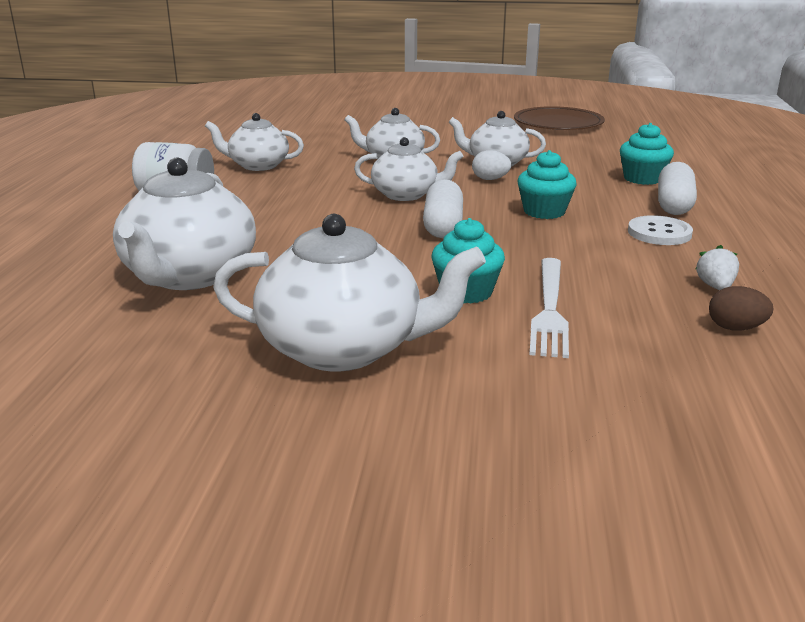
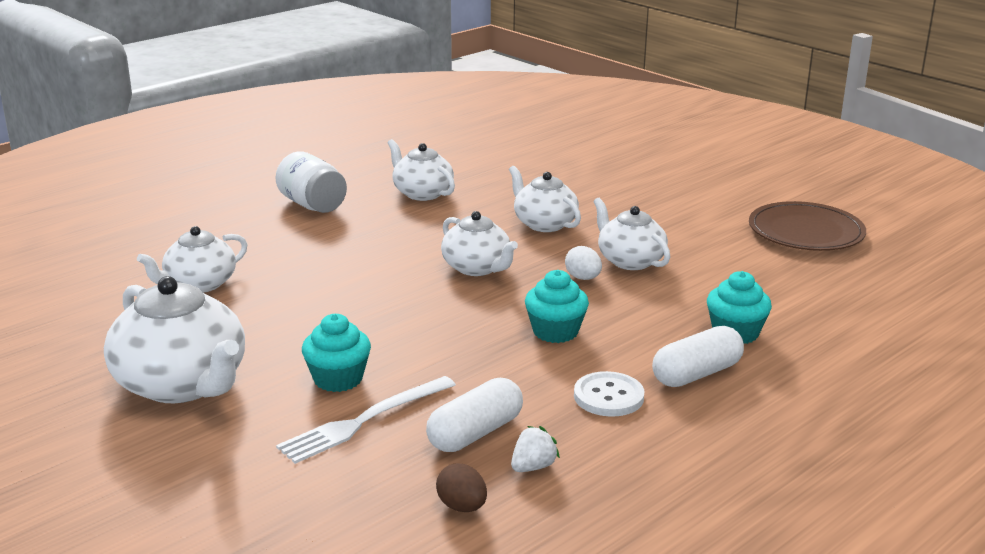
camera: 40 degrees right, 0 degrees up
white teapot [113,157,256,290] -> white teapot [137,226,248,293], size x0.61
white capsule [423,179,463,238] -> white capsule moved to [426,378,523,452]

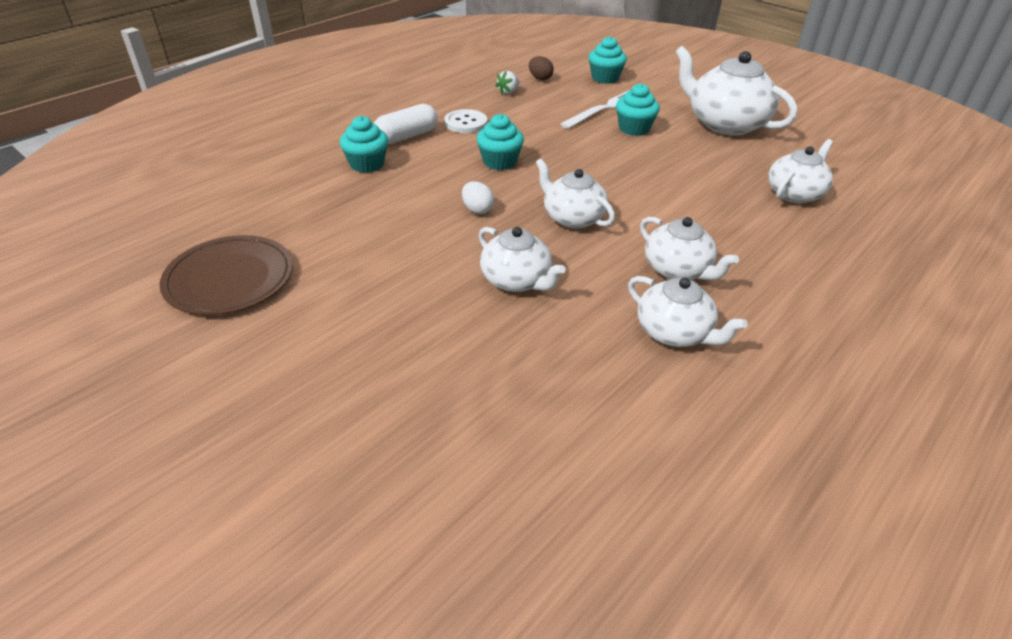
camera: 175 degrees right, 15 degrees up
white jar [276,152,347,213] -> none
white capsule [426,378,523,452] -> none
white teapot [593,198,670,270] -> white teapot moved to [640,217,739,280]
none -> turquoise cupcake [589,36,627,84]

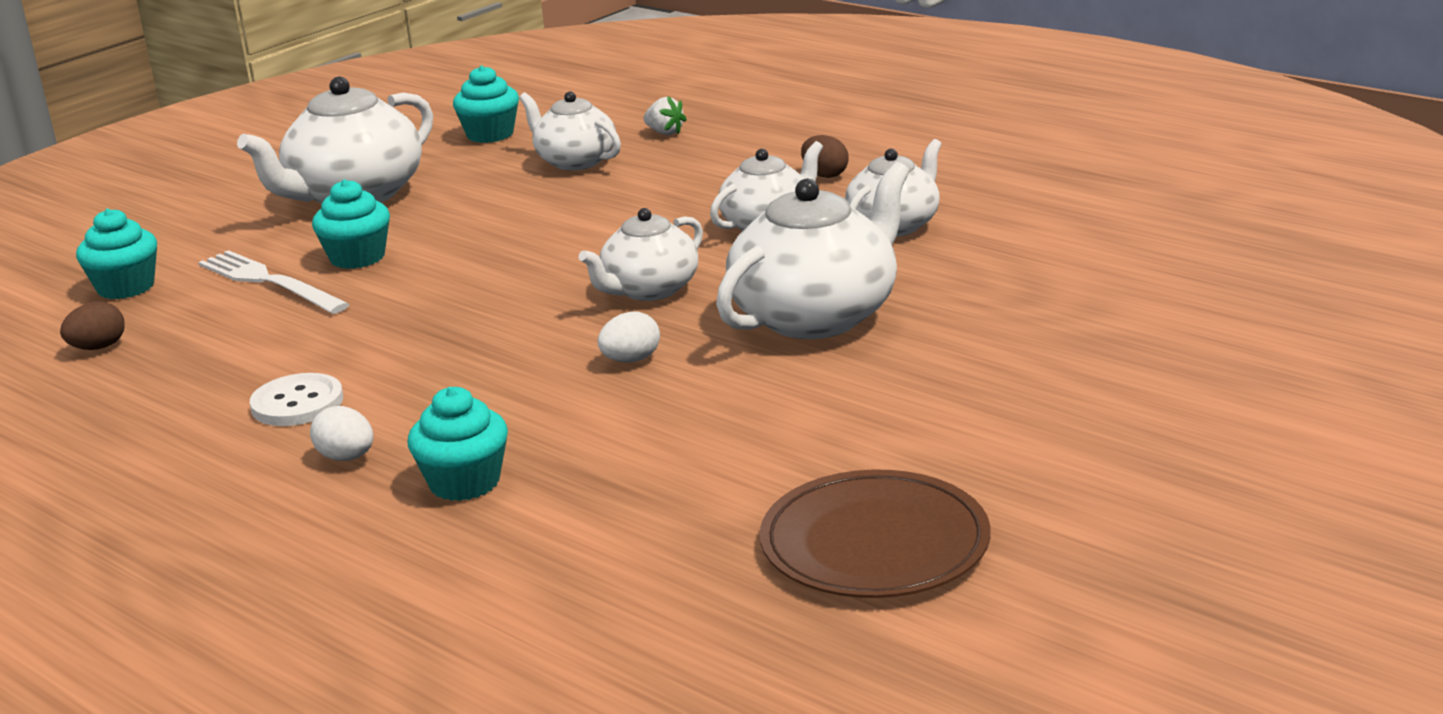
camera: 90 degrees left, 15 degrees down
white capsule [374,104,438,144] -> white egg [310,406,373,461]
turquoise cupcake [477,114,524,170] -> turquoise cupcake moved to [453,65,519,143]
white teapot [479,227,566,292] -> white teapot [716,162,909,339], size x1.63
white strawberry [495,71,520,94] -> white strawberry moved to [643,96,687,135]
none -> brown egg [801,135,849,178]

